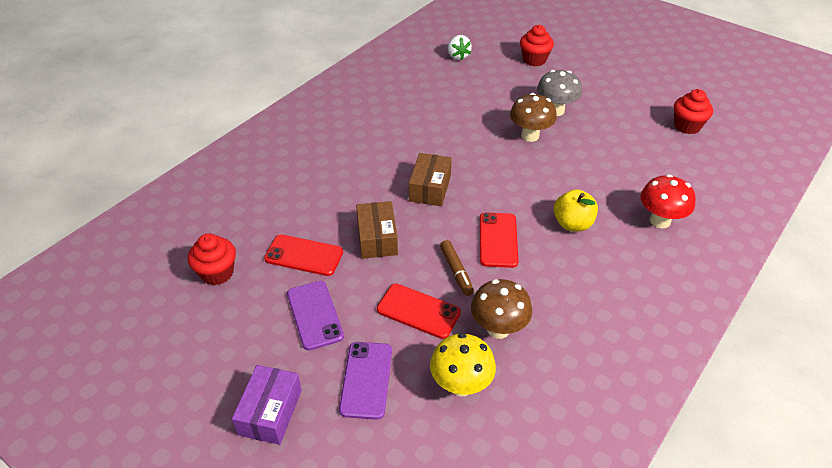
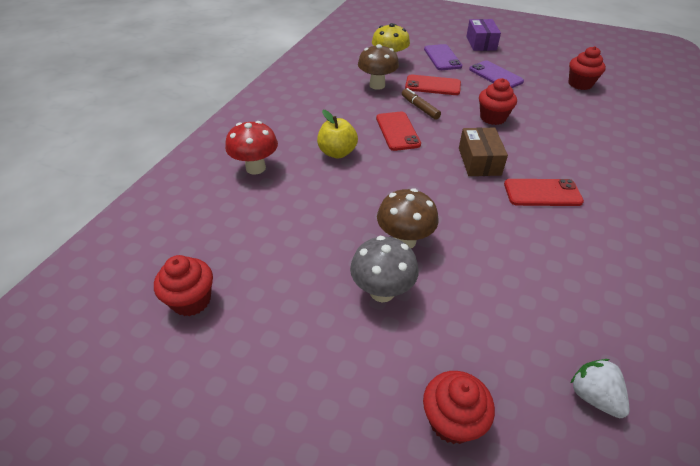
camera: 165 degrees right, 0 degrees up
red phone [264,234,343,276] -> red phone moved to [504,179,584,206]
brown box [356,201,398,259] -> red cupcake [479,78,517,125]

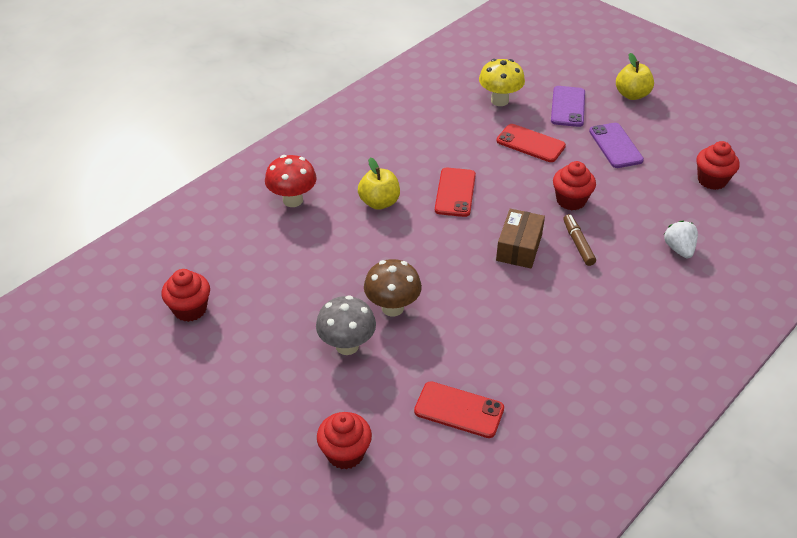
camera: 20 degrees right, 0 degrees up
brown mushroom [358,44,399,90] -> none
brown marker [402,88,441,120] -> brown marker moved to [563,214,596,266]
purple box [466,19,501,51] -> yellow apple [616,53,654,100]
red phone [504,179,584,206] -> red phone moved to [414,381,504,438]
white strawberry [570,359,630,418] -> white strawberry moved to [664,220,698,258]

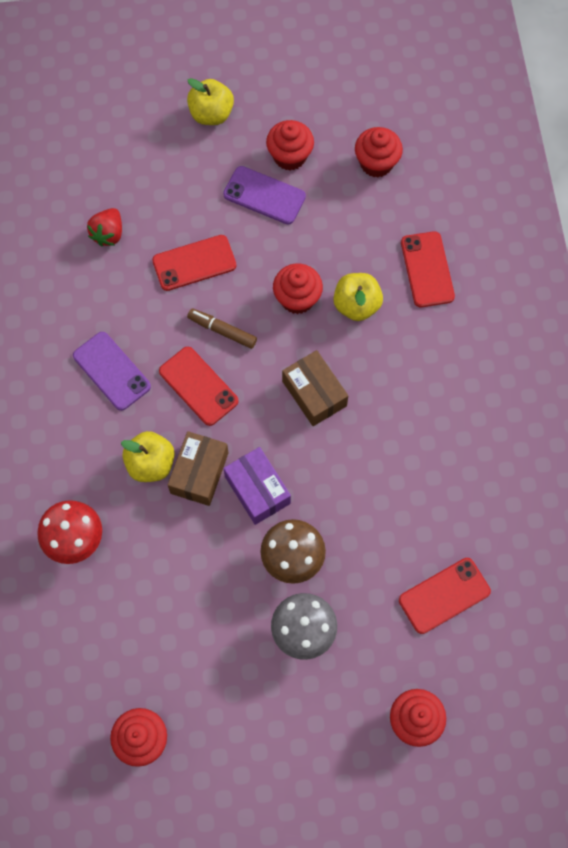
camera: 50 degrees left, 25 degrees up
yellow mushroom [479,59,525,106] -> red strawberry [87,208,122,246]
purple phone [551,86,585,127] -> purple phone moved to [73,332,151,411]
brown marker [563,214,596,266] -> brown marker moved to [187,308,257,349]
white strawberry [664,220,698,258] -> red phone [401,231,455,307]
none -> brown box [168,431,229,506]
none -> purple box [224,447,291,525]
none -> red cupcake [266,120,314,170]
none -> yellow apple [333,273,383,321]

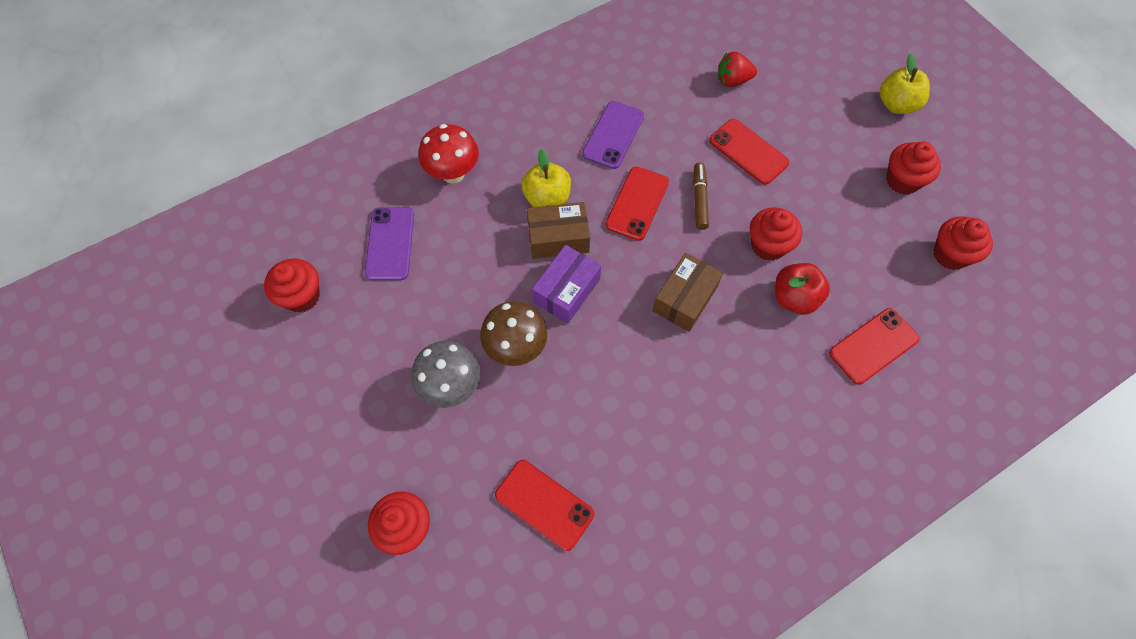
camera: 65 degrees right, 5 degrees down
purple phone [223,166,306,224] -> purple phone moved to [365,207,414,281]
yellow apple [333,273,383,321] -> red apple [775,263,830,315]

